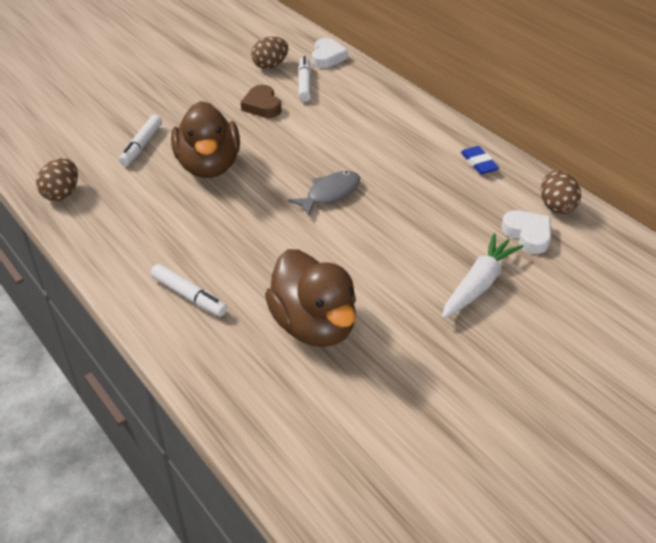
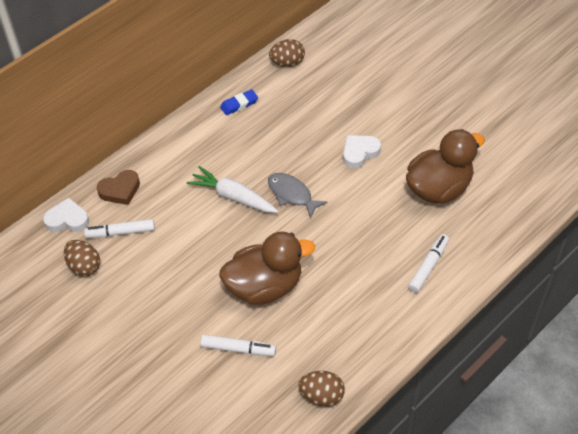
camera: 95 degrees left, 10 degrees up
brown heart [241,85,281,118] -> brown heart moved to [97,170,140,205]
white carrot [442,233,523,319] -> white carrot moved to [187,166,278,213]
white heart [501,210,551,254] -> white heart moved to [343,135,381,168]

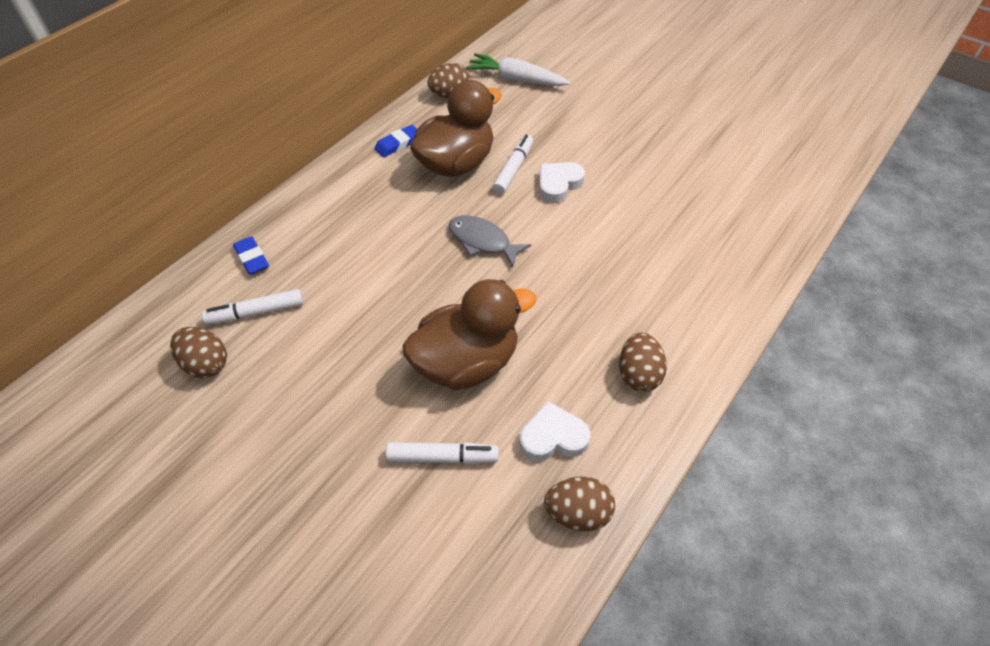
camera: 10 degrees left, 0 degrees up
white heart [43,198,89,232] -> white heart moved to [519,401,591,461]
brown heart [97,170,140,205] -> blue eraser [233,236,269,275]
white carrot [187,166,278,213] -> white carrot moved to [466,53,571,86]
brown duck [406,129,485,204] -> brown duck moved to [410,80,502,177]
white marker [408,234,449,293] -> white marker moved to [492,135,533,194]
none -> brown egg [619,333,667,392]

